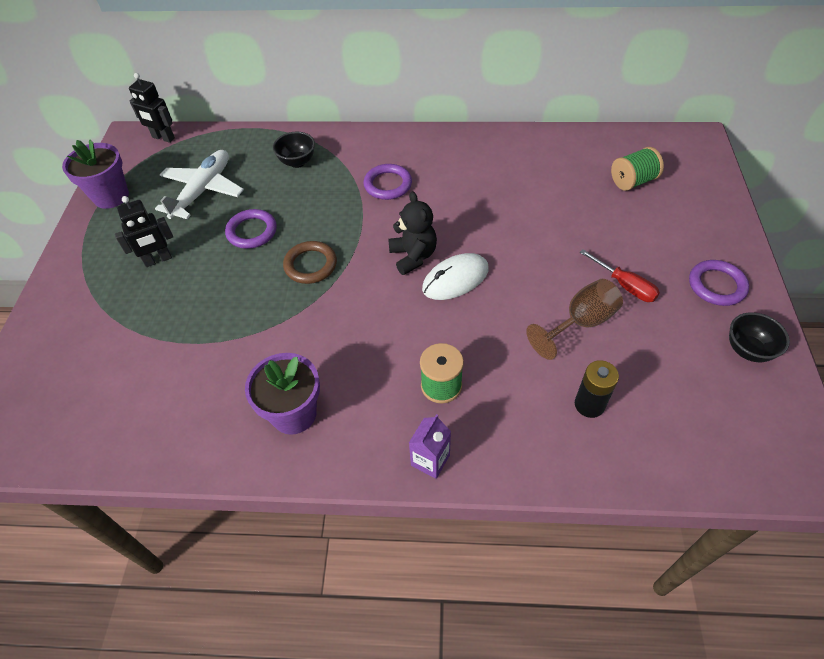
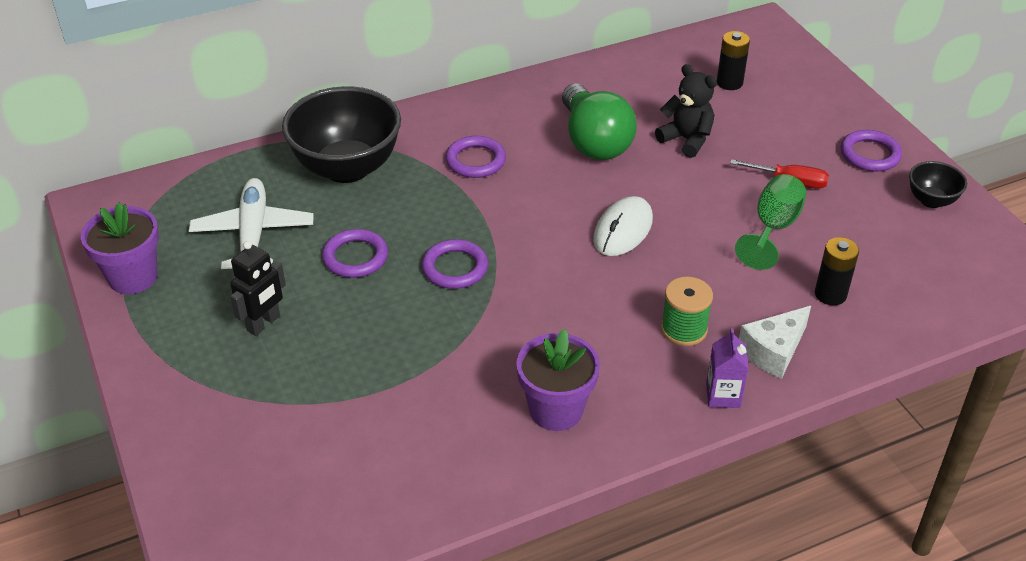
camera: 30 degrees left, 10 degrees down
black robot [129,73,175,143] -> none
black bowl [273,132,315,168] -> black bowl [282,86,401,183], size x2.12
brown ring [283,241,337,284] -> purple ring [422,239,488,289]
black teddy bear [388,191,437,275] -> black teddy bear moved to [655,64,717,158]
brown goblet [526,279,623,360] -> green goblet [735,174,806,270]
green spool [611,147,664,191] -> black battery [717,31,750,90]
none -> green light bulb [562,84,637,160]
none -> white cheese [739,306,811,379]

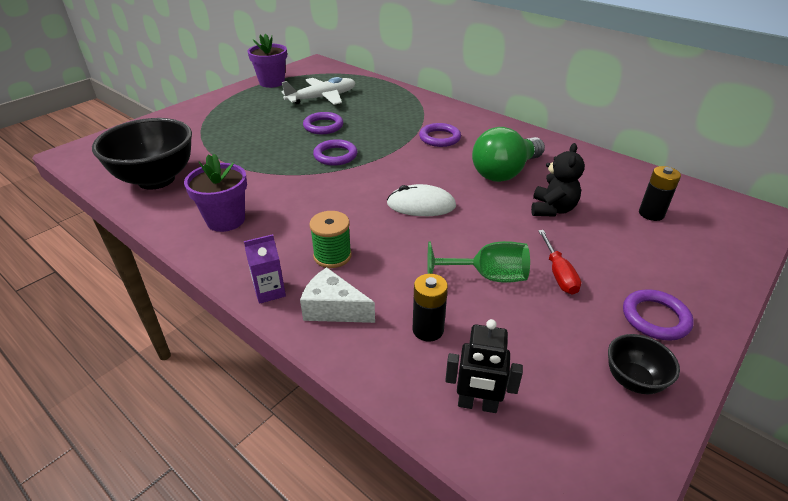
camera: 65 degrees right, 5 degrees down
black robot [230,241,286,336] -> black robot moved to [445,319,523,413]
black bowl [282,86,401,183] -> black bowl moved to [92,118,192,190]

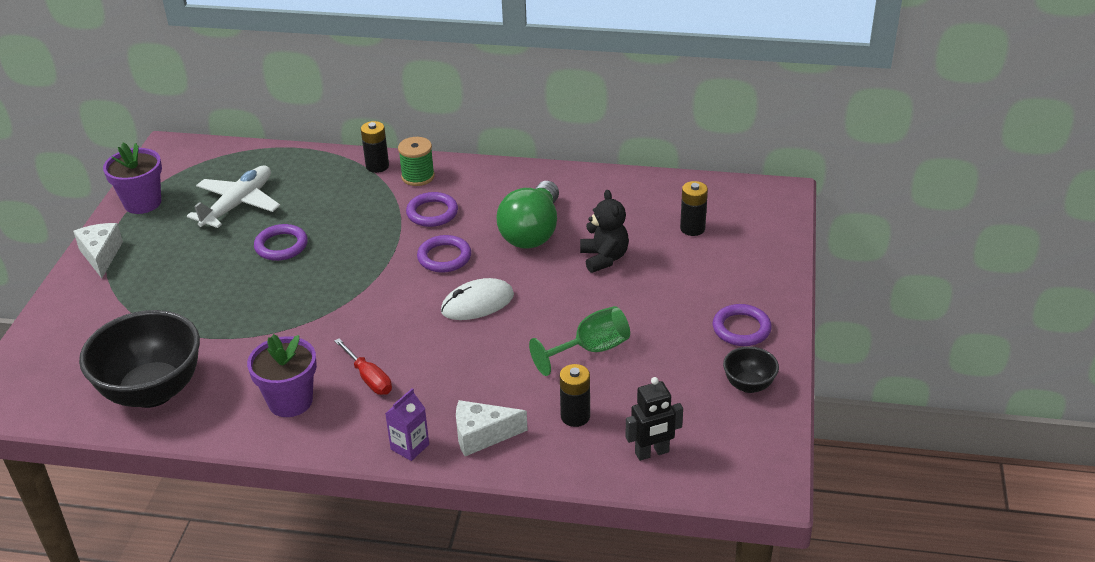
camera: 30 degrees left, 0 degrees up
green spool [309,211,352,268] -> green spool moved to [398,137,435,186]
purple ring [313,139,357,166] -> purple ring moved to [417,235,471,272]
red screwdriver [538,230,581,295] -> red screwdriver moved to [334,338,392,395]
none -> white cheese [73,223,123,278]
none -> black battery [361,121,389,173]

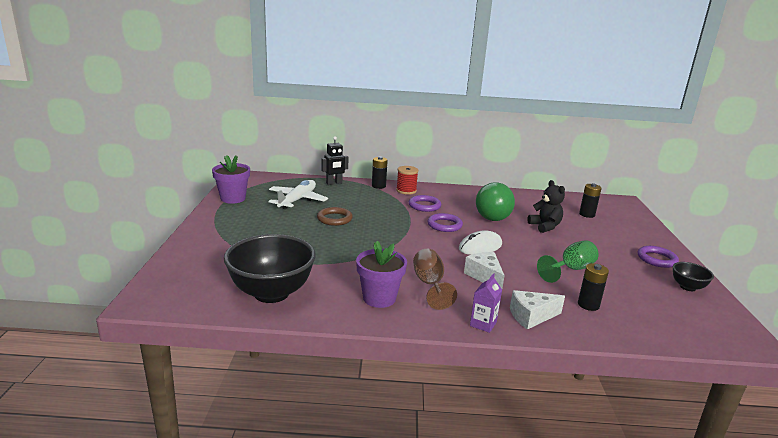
camera: 10 degrees left, 15 degrees down
white cheese [73,223,123,278] -> white cheese moved to [464,252,505,289]
purple ring [254,224,308,261] -> brown ring [317,207,353,226]
red screwdriver [334,338,392,395] -> brown goblet [413,249,457,310]
green spool [398,137,435,186] -> red spool [396,166,418,195]
black robot [625,377,683,461] -> black robot moved to [321,136,349,185]

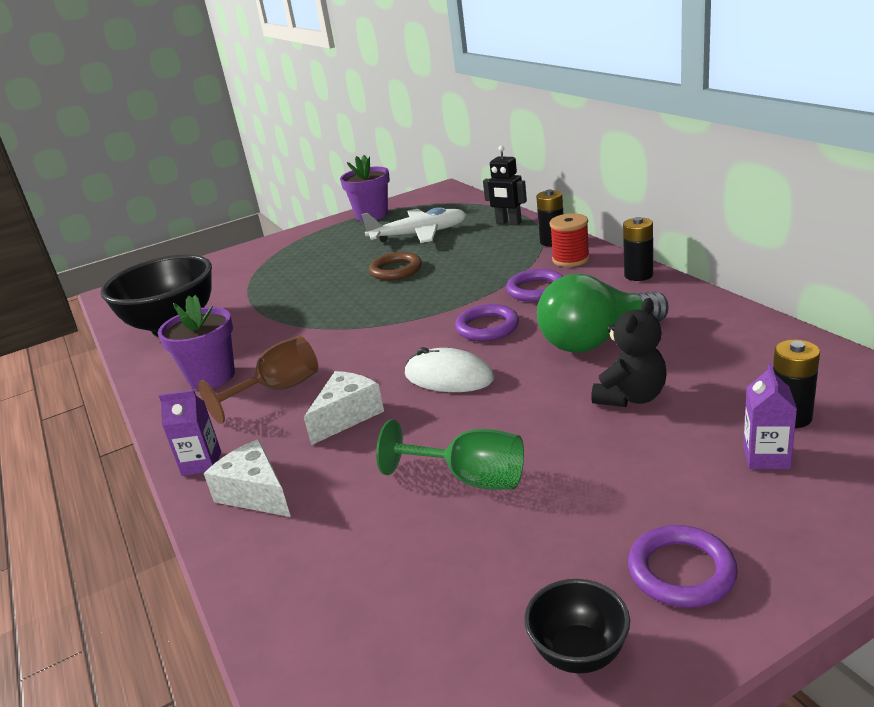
camera: 65 degrees right, 5 degrees up
black battery [578,263,609,311] -> black battery moved to [623,217,653,281]
none -> purple carton [743,363,797,469]

